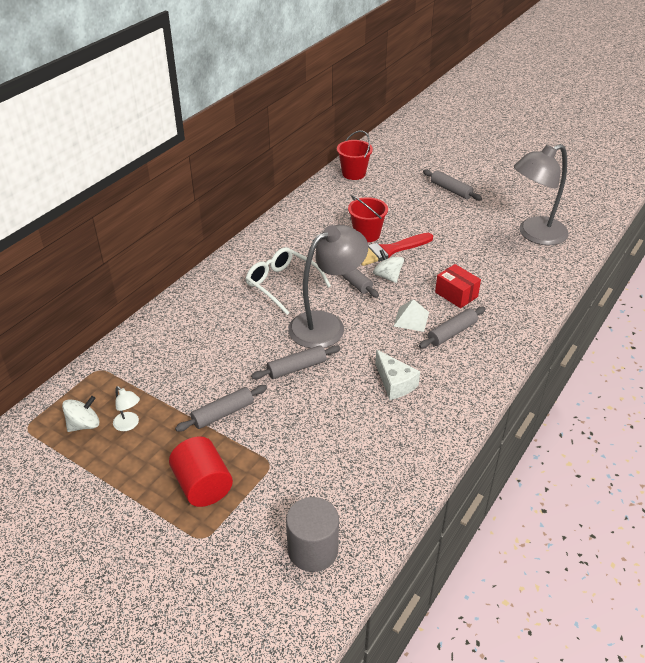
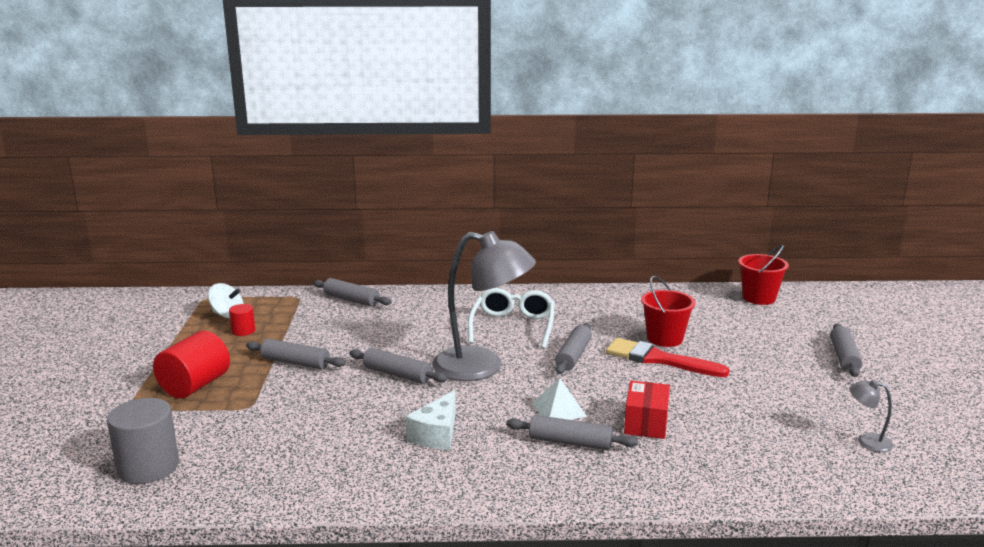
camera: 55 degrees right, 20 degrees down
white lamp [113,386,140,431] -> red cylinder [229,304,255,336]
white spinning top [373,249,404,283] -> none
grey lamp [514,144,569,246] -> grey lamp [849,380,894,452], size x0.41
none -> grey rolling pin [313,278,392,307]

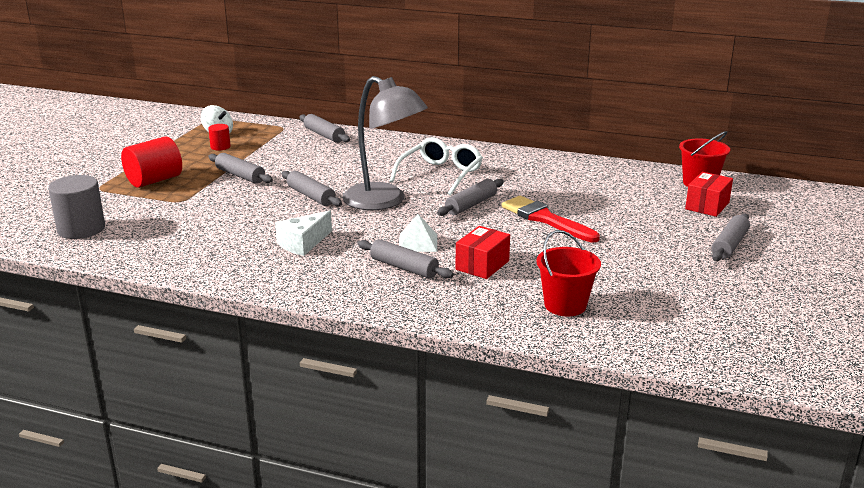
camera: 20 degrees right, 5 degrees up
red bucket [641,276,696,347] -> red bucket moved to [536,230,601,316]
grey lamp [849,380,894,452] -> none
none -> red box [685,172,733,217]

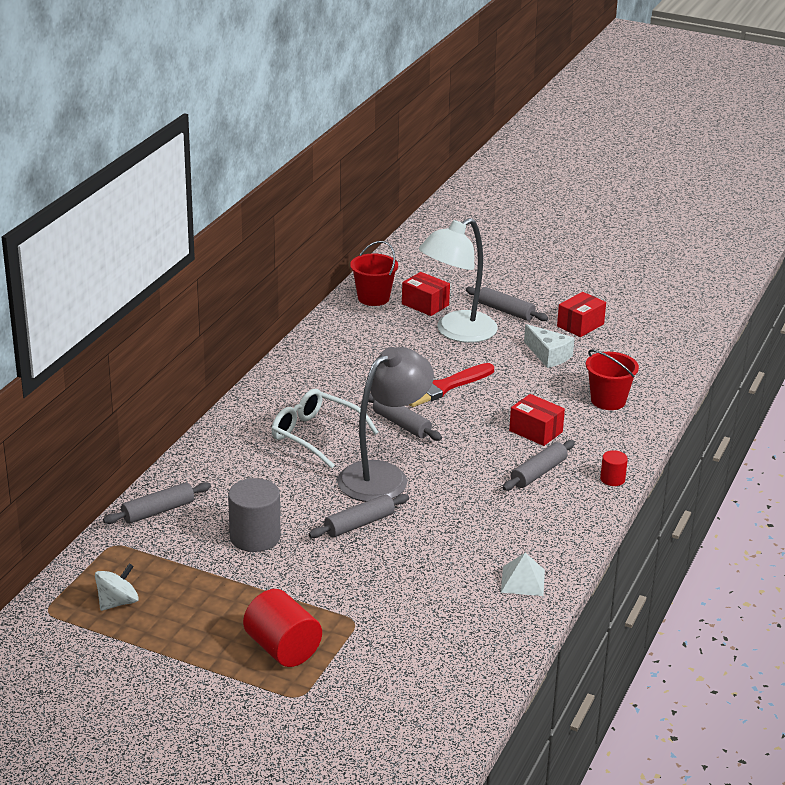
camera: 85 degrees left, 5 degrees up
grey cylinder [48,175,105,239] -> grey cylinder moved to [228,478,281,552]
red cylinder [208,124,231,150] -> red cylinder moved to [600,450,628,486]
grey rolling pin [208,153,273,184] -> none
white cheese [275,210,332,256] -> white cheese moved to [524,324,575,368]
white pyramid [399,214,437,252] -> white pyramid moved to [501,553,545,596]
none -> white lamp [419,218,498,343]
none -> red box [557,292,606,337]

